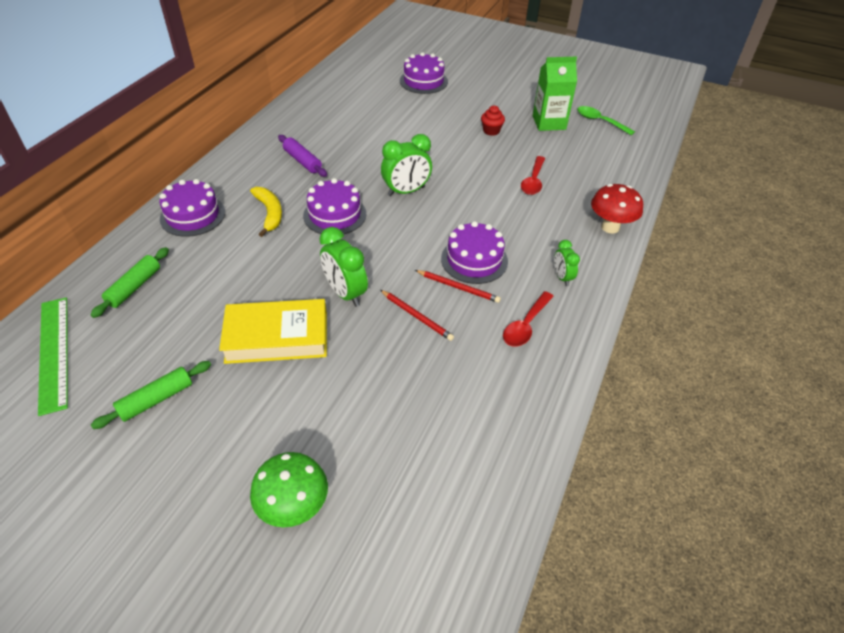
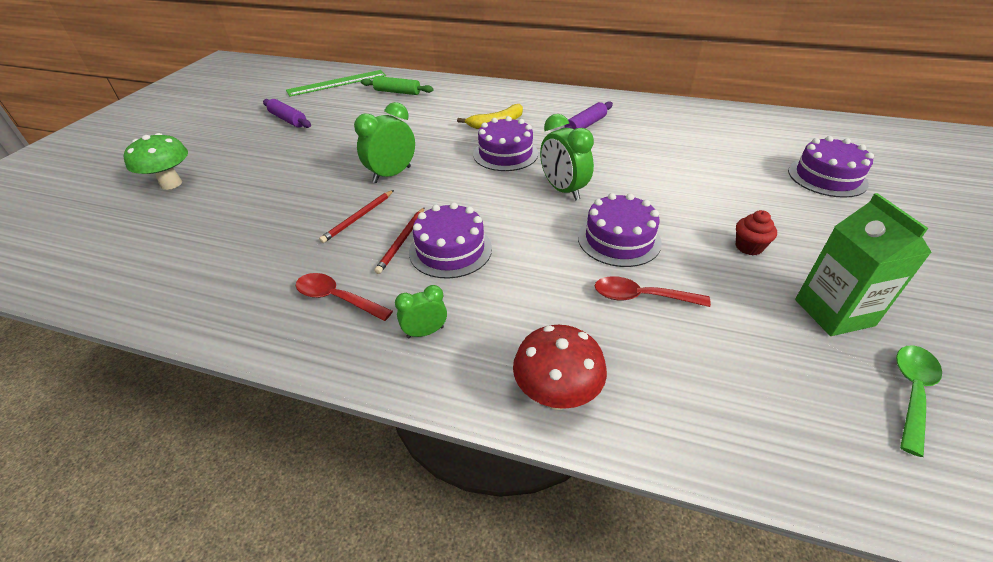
camera: 85 degrees right, 5 degrees down
green rolling pin [91,361,211,429] -> purple rolling pin [263,99,311,128]
purple cake [159,179,225,237] -> purple cake moved to [578,193,662,267]
yellow book [219,299,327,364] -> none

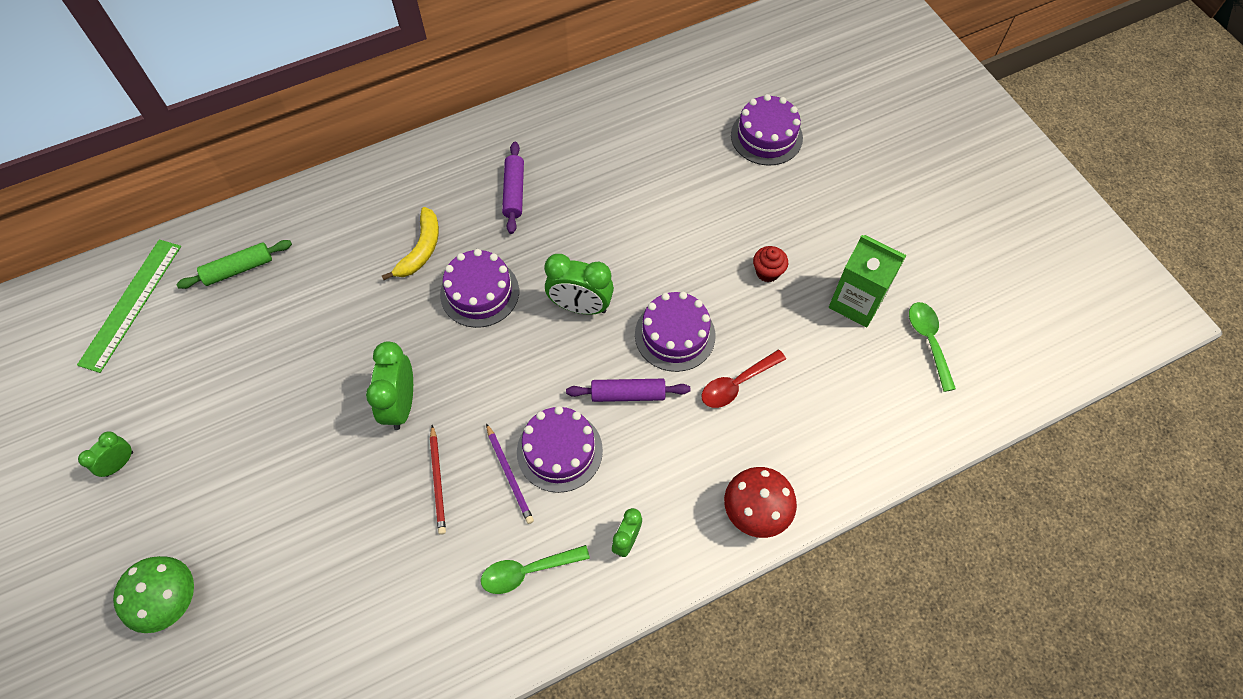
camera: 45 degrees left, 20 degrees up
purple rolling pin [263,99,311,128] -> purple rolling pin moved to [566,379,690,402]
red spoon [296,273,393,321] -> green spoon [481,545,590,594]
red pencil [374,207,425,274] -> purple pencil [486,423,534,524]
none -> green clock [78,431,133,477]

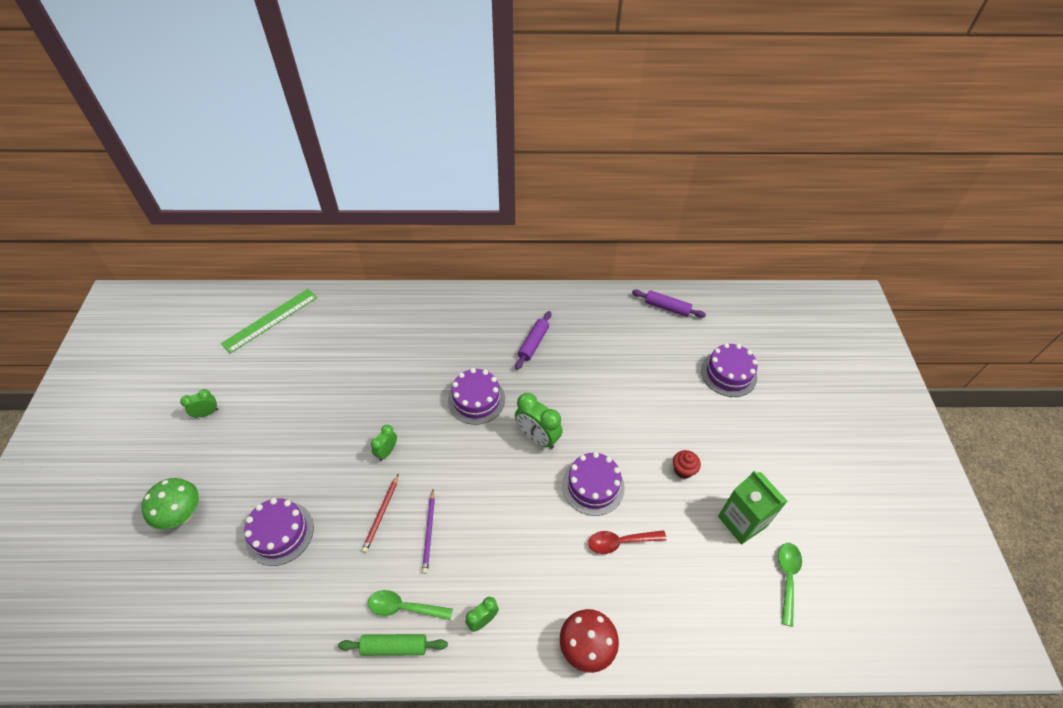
camera: 25 degrees right, 10 degrees down
green rolling pin [176,240,292,289] -> green rolling pin moved to [338,634,448,656]
green clock [366,341,413,430] -> green clock [371,425,397,461], size x0.58
yellow banana [382,207,439,280] -> none
purple cake [517,406,603,493] -> purple cake moved to [244,498,314,566]
purple rolling pin [566,379,690,402] -> purple rolling pin moved to [632,290,706,318]

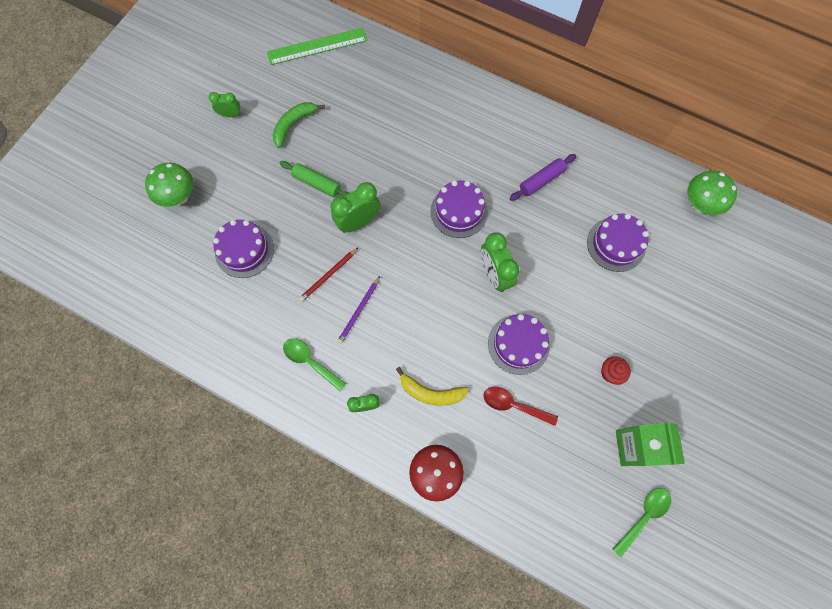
camera: 30 degrees right, 20 degrees up
green rolling pin [338,634,448,656] -> green rolling pin moved to [280,161,349,197]
green clock [371,425,397,461] -> green clock [331,182,381,233], size x1.72
purple rolling pin [632,290,706,318] -> green mushroom [688,171,737,215]
purple cake [701,343,758,397] -> purple cake moved to [587,213,649,272]
none -> green banana [273,102,325,148]
none -> yellow banana [396,367,469,405]

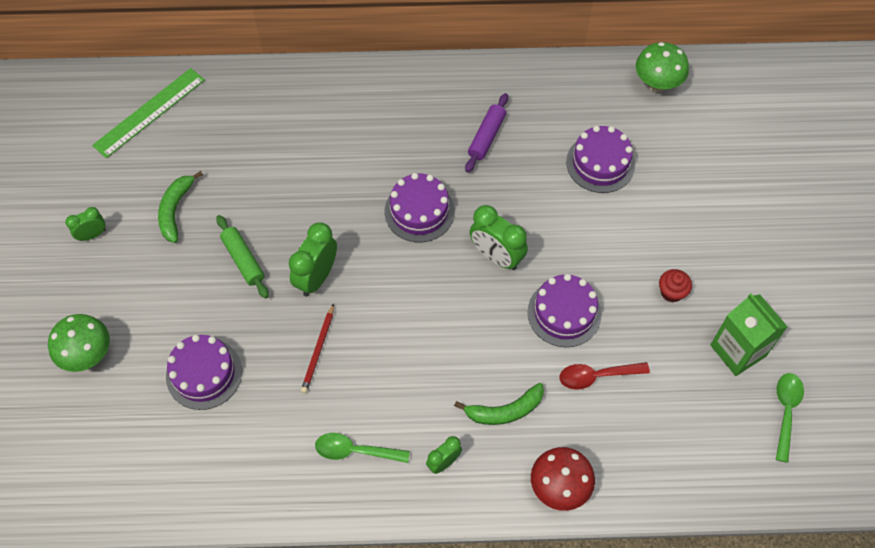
camera: 30 degrees left, 10 degrees down
green rolling pin [280,161,349,197] -> green rolling pin turned 60 degrees clockwise [216,215,269,299]
purple pencil [337,276,380,344] -> none
yellow banana [396,367,469,405] -> green banana [454,383,544,425]

